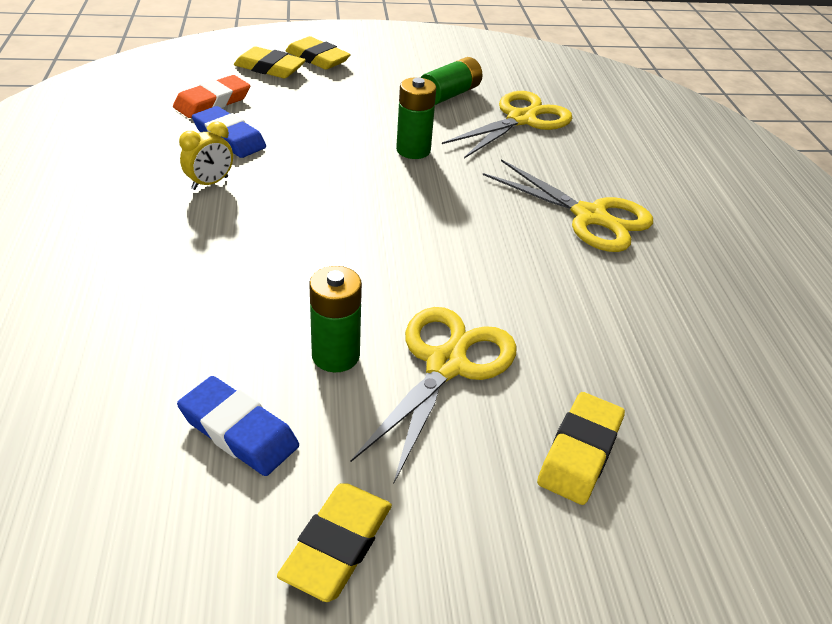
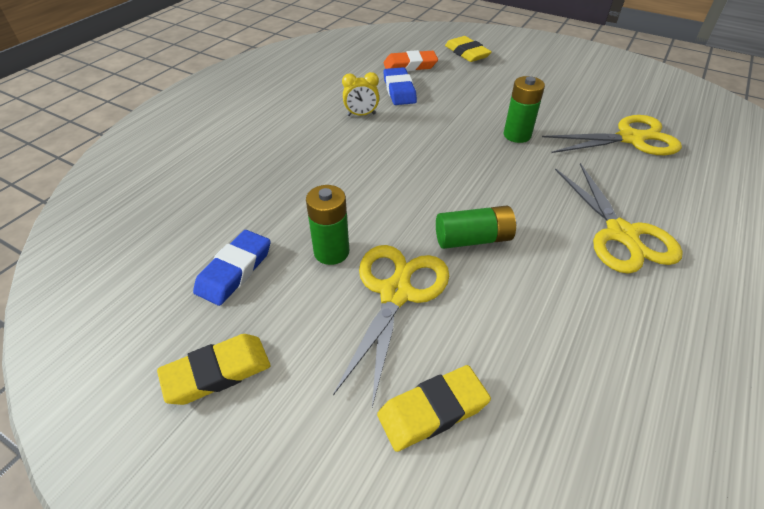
camera: 40 degrees right, 5 degrees up
blue eraser [177,376,299,476] -> blue eraser turned 45 degrees clockwise [193,230,271,306]
yellow eraser [285,36,351,70] -> none
yellow scissors [350,307,516,485] -> yellow scissors turned 45 degrees counterclockwise [333,245,449,407]
green battery [420,57,483,105] -> green battery moved to [436,206,517,249]

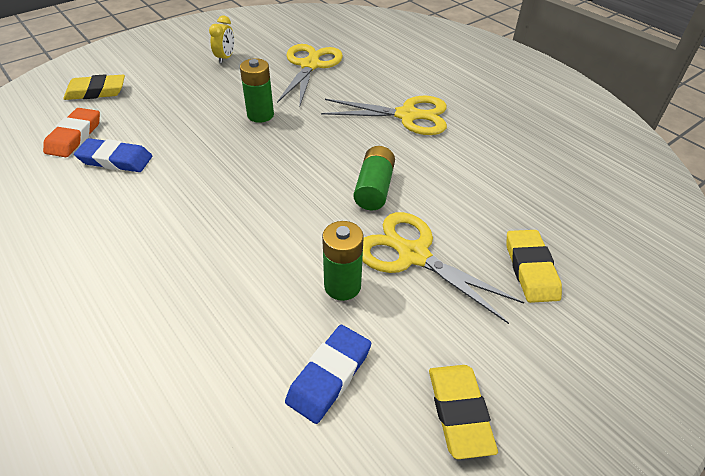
camera: 70 degrees left, 0 degrees up
blue eraser [193,230,271,306] -> blue eraser turned 75 degrees clockwise [285,325,371,424]
yellow clock [342,72,379,116] -> yellow clock moved to [209,16,234,64]

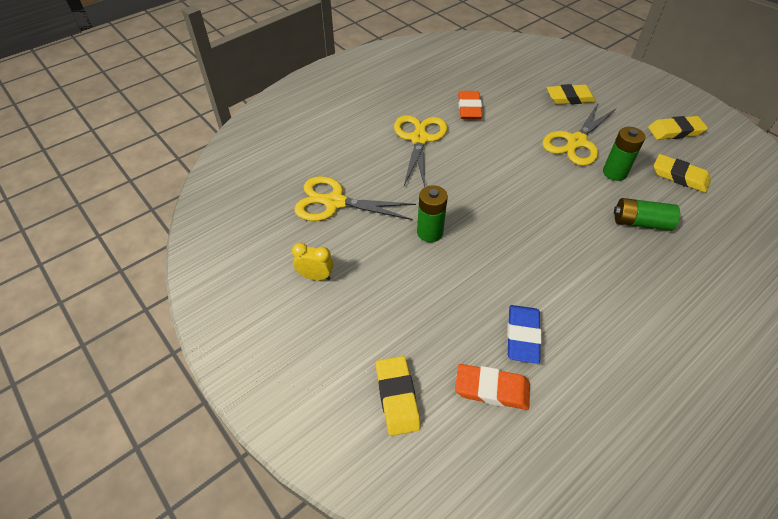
camera: 90 degrees left, 5 degrees up
blue eraser [285,325,371,424] -> yellow eraser [654,154,711,193]
green battery [353,146,395,210] -> green battery moved to [614,198,680,231]
none -> orange eraser [458,91,482,119]

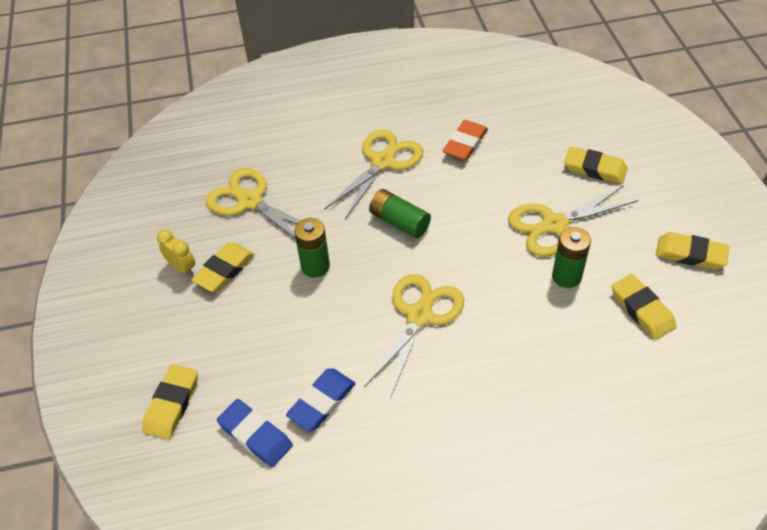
camera: 30 degrees right, 0 degrees up
orange eraser [455,364,530,410] -> blue eraser [217,399,293,467]
green battery [614,198,680,231] -> green battery moved to [369,189,431,238]
none -> yellow eraser [191,242,255,292]
none -> yellow scissors [364,274,464,398]

